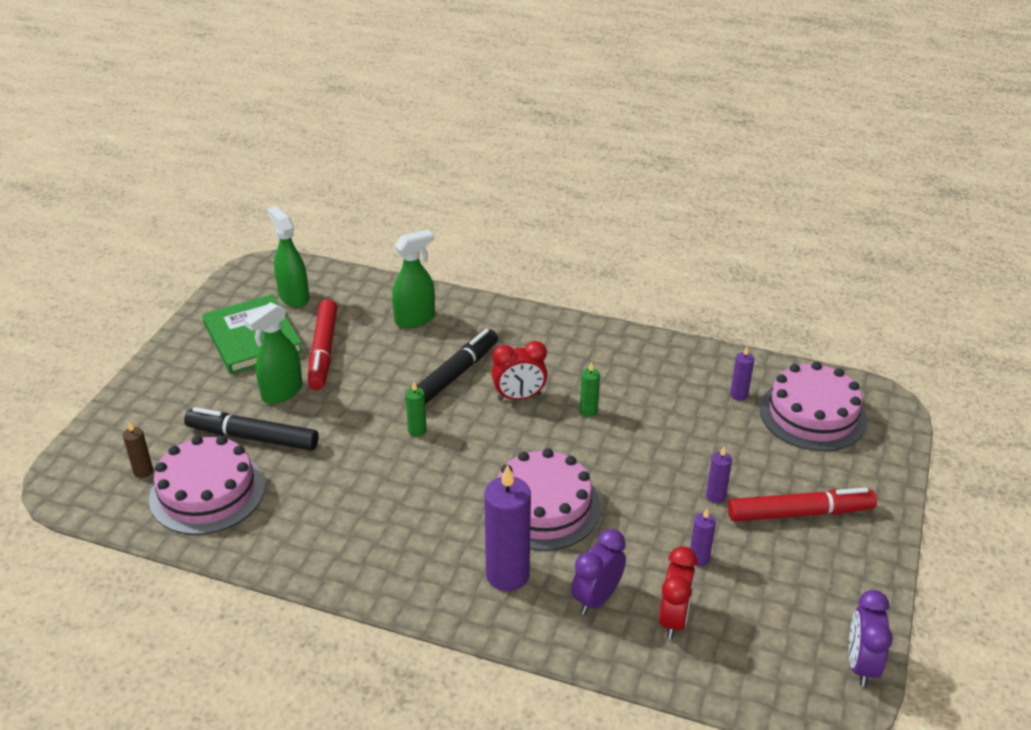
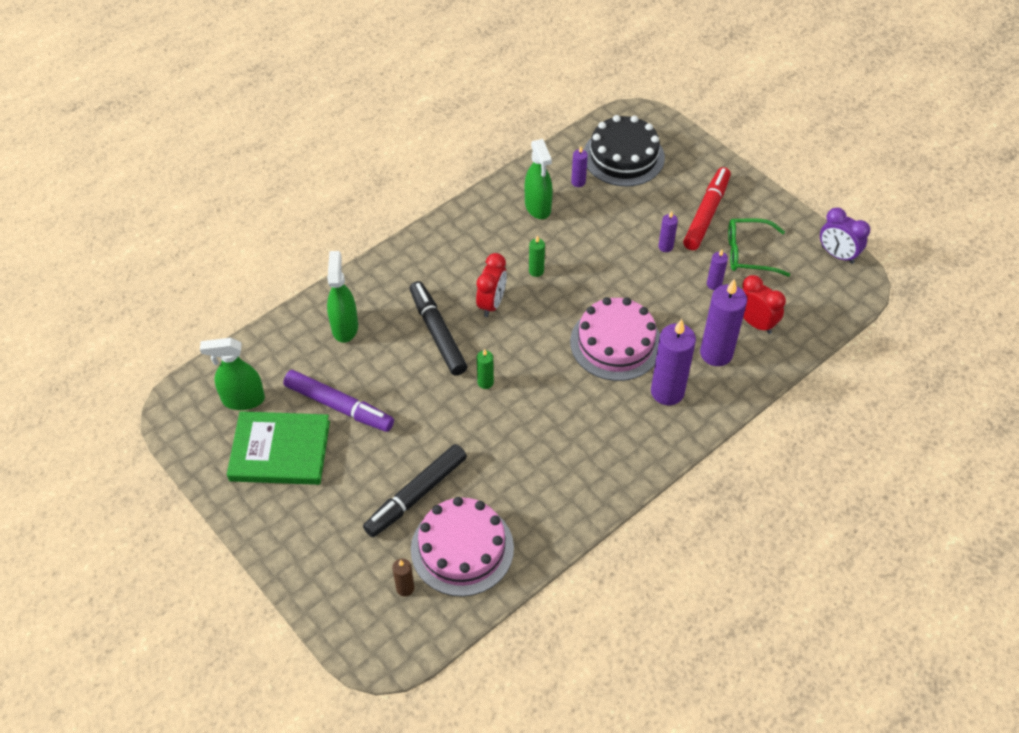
camera: 60 degrees left, 15 degrees up
green spray bottle [244,302,303,404] -> green spray bottle moved to [525,139,553,219]
red marker [308,299,337,390] -> purple marker [283,370,394,432]
purple clock [571,529,626,615] -> purple candle [700,279,747,366]
pink cake [760,362,867,451] -> black cake [584,115,665,186]
none -> green glasses [728,219,790,277]

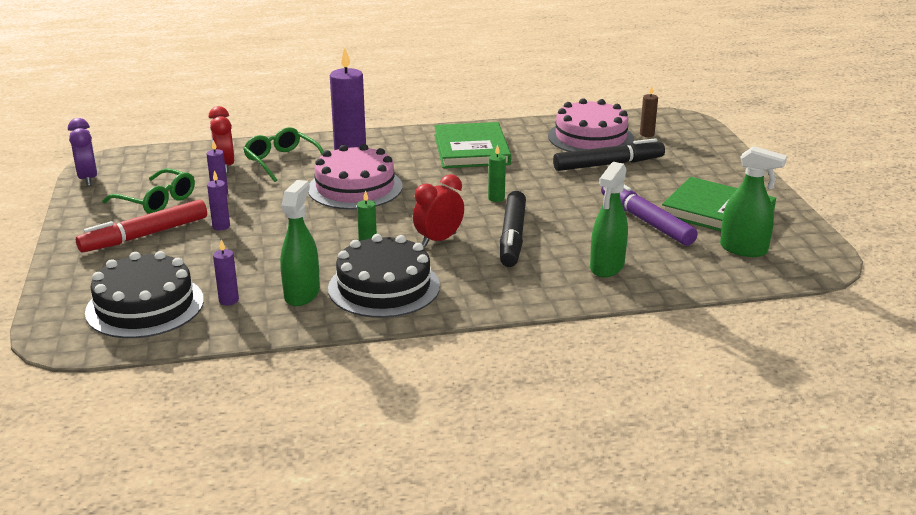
camera: 150 degrees left, 25 degrees down
purple candle [700,279,747,366] -> green glasses [243,127,324,182]
none -> black cake [328,234,440,318]
none -> green book [434,122,511,168]

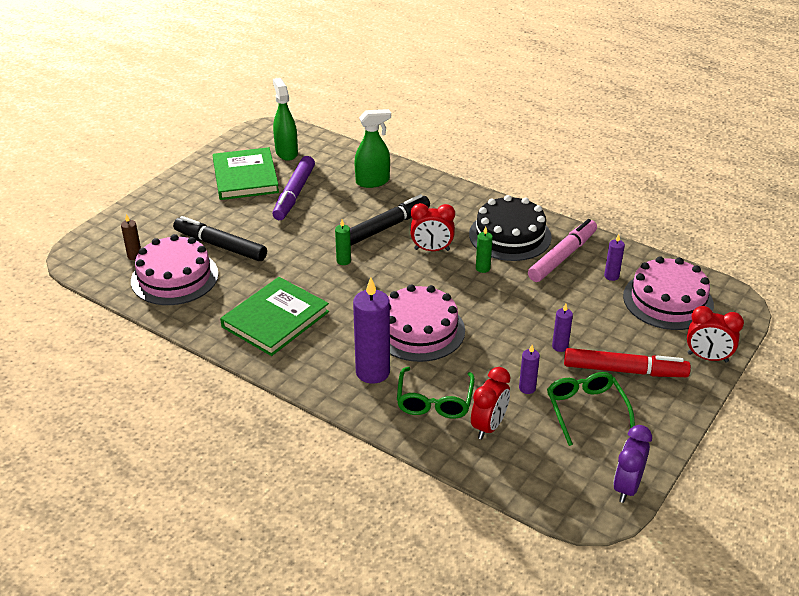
camera: 135 degrees left, 10 degrees up
black cake [85,251,204,338] -> pink cake [623,256,714,330]
green spray bottle [280,180,320,306] -> pink marker [528,219,597,282]
none -> red clock [687,306,744,362]

